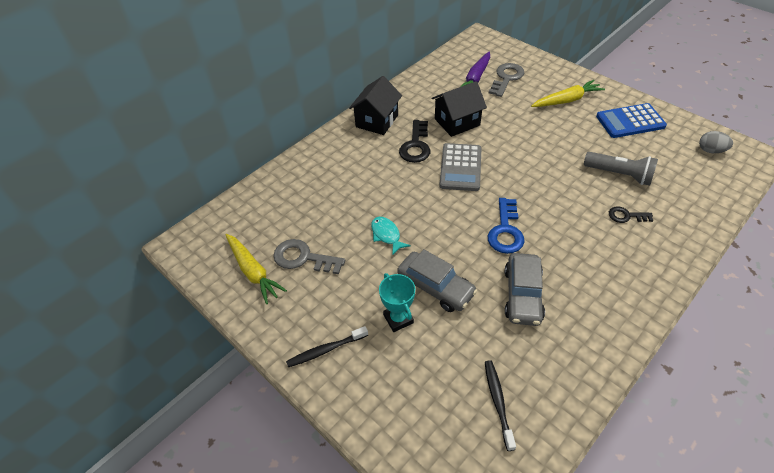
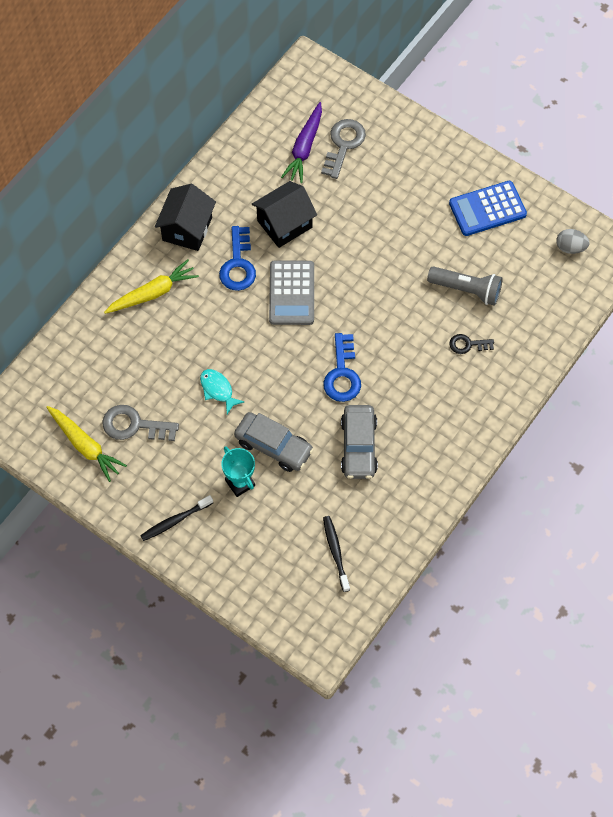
camera: 10 degrees left, 15 degrees up
black key [399,120,430,163] -> blue key [219,226,256,291]
yellow carrot [531,80,605,107] -> yellow carrot moved to [104,259,199,314]

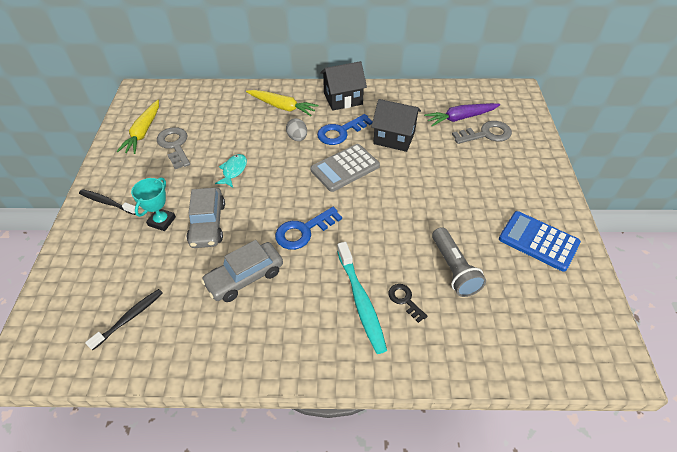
camera: 55 degrees right, 15 degrees down
grey egg [556,229,590,254] -> grey egg moved to [286,118,307,141]
none -> turquoise toothbrush [337,242,387,354]

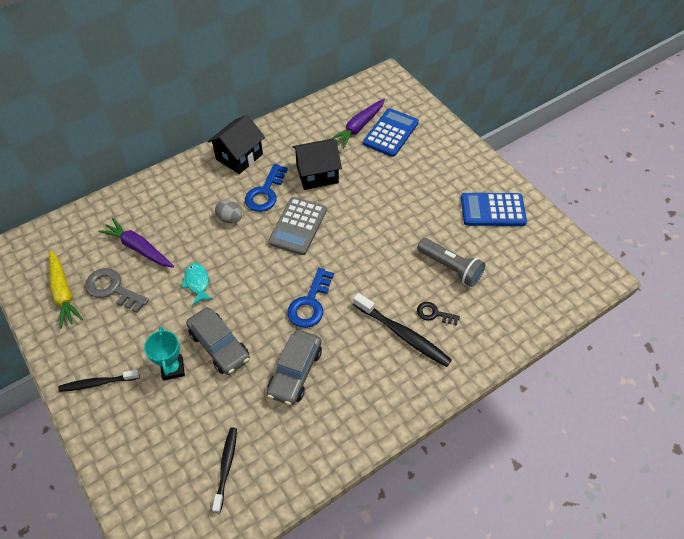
camera: 35 degrees left, 5 degrees up
yellow carrot [246,90,319,116] -> none
turquoise toothbrush [337,242,387,354] -> black toothbrush [353,293,452,367]
grey key [452,121,512,144] -> blue calculator [363,108,419,157]
none -> purple carrot [98,218,174,267]

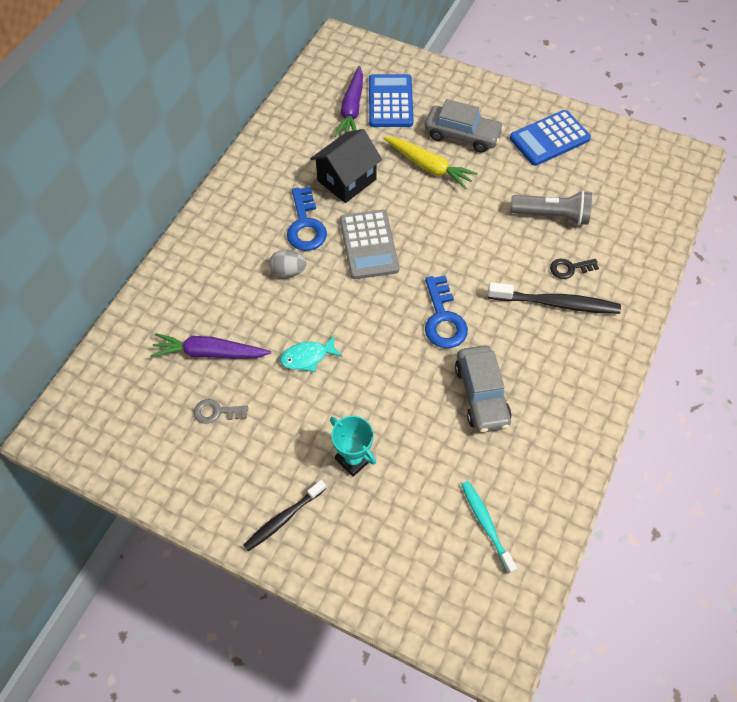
camera: 30 degrees left, 5 degrees up
yellow carrot [49,250,83,328] -> yellow carrot moved to [383,137,477,189]
grey key [85,268,149,313] -> grey key [194,399,248,424], size x0.60
turquoise fish [181,263,213,305] -> turquoise fish turned 60 degrees counterclockwise [280,336,342,372]
grey car [186,307,250,375] -> grey car moved to [425,99,504,153]
black house [207,115,265,174] -> none
black toothbrush [212,427,237,513] -> turquoise toothbrush [461,481,517,574]

